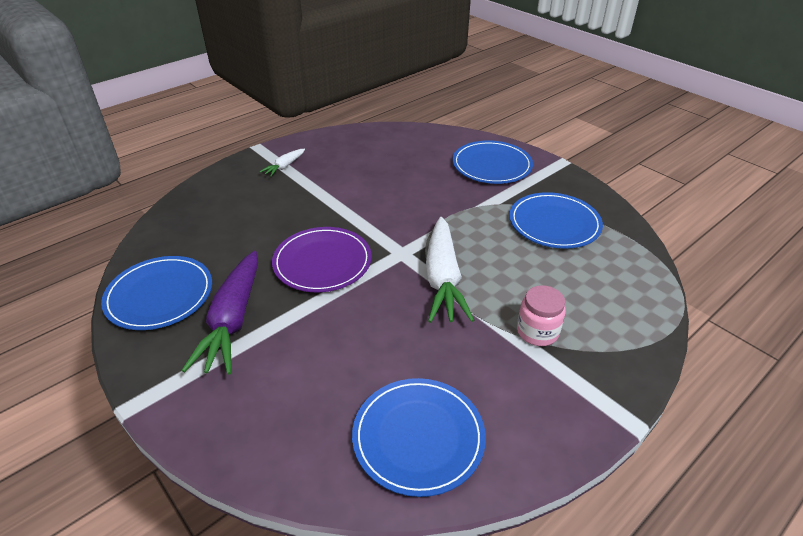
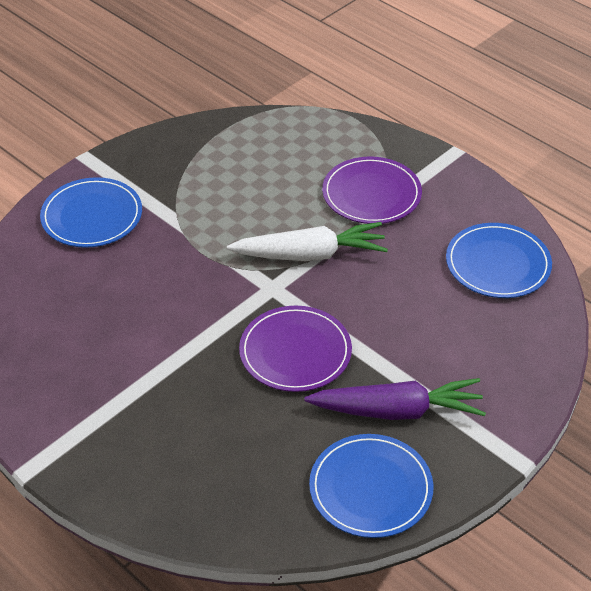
camera: 95 degrees left, 5 degrees up
white carrot [259,149,305,177] -> none
blue plate [509,192,603,249] -> none
pink jar [517,285,566,346] -> purple plate [322,156,422,224]

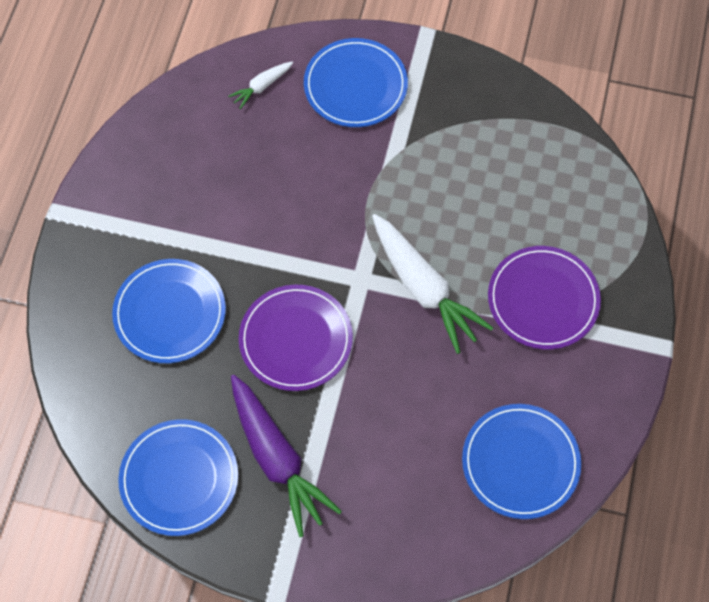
camera: 60 degrees right, 20 degrees up
none -> blue plate [112,259,226,363]
none -> white carrot [228,61,293,109]

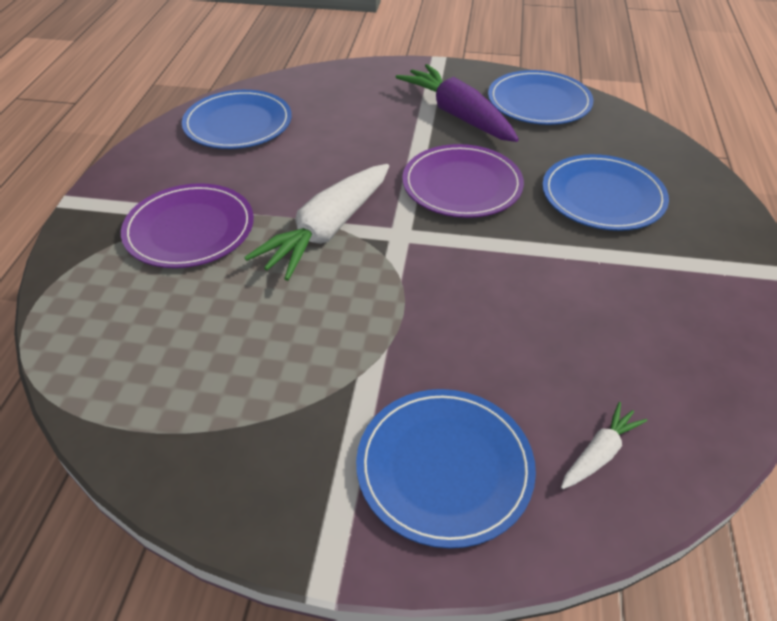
camera: 175 degrees right, 20 degrees down
white carrot [372,214,493,354] -> white carrot turned 105 degrees counterclockwise [244,164,389,281]

